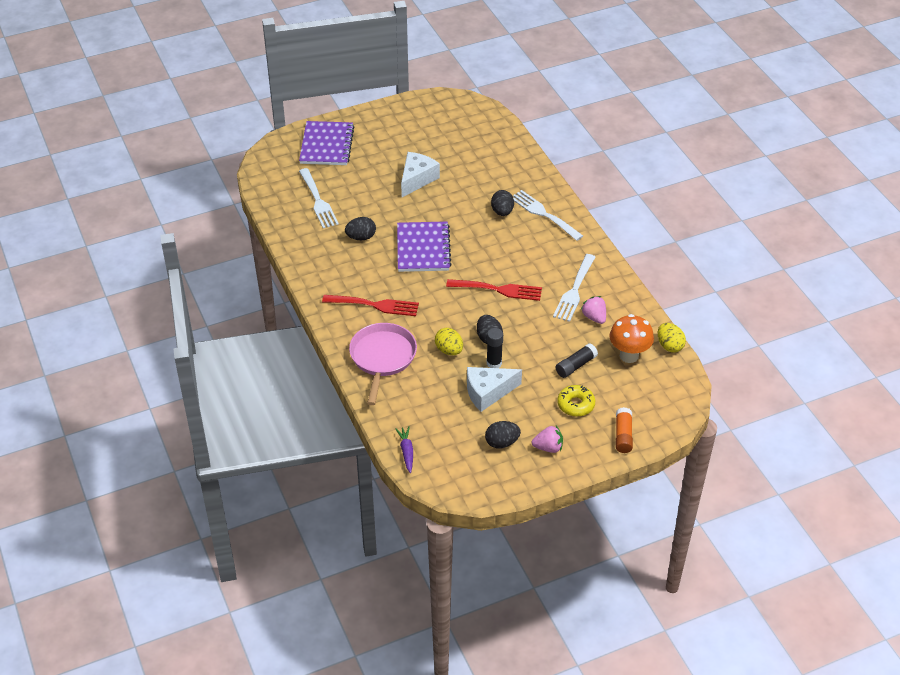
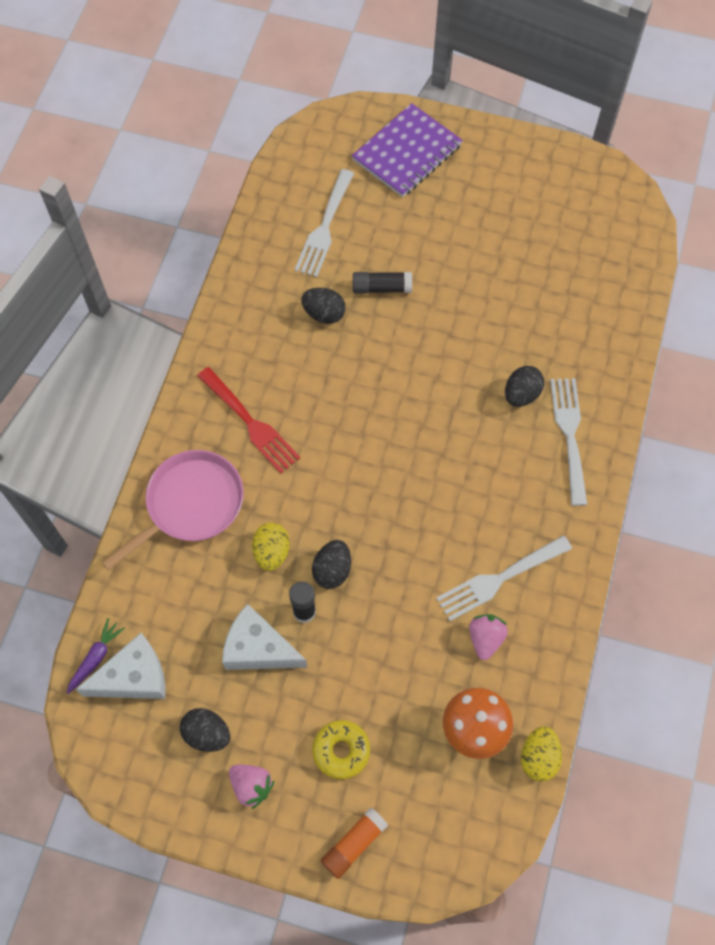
camera: 40 degrees right, 20 degrees up
purple notebook [397,222,452,272] -> none
white cheese [401,152,440,197] -> white cheese moved to [75,633,166,699]
red fork [446,279,542,301] -> none
black glue stick [556,343,598,378] -> black glue stick moved to [353,272,412,293]

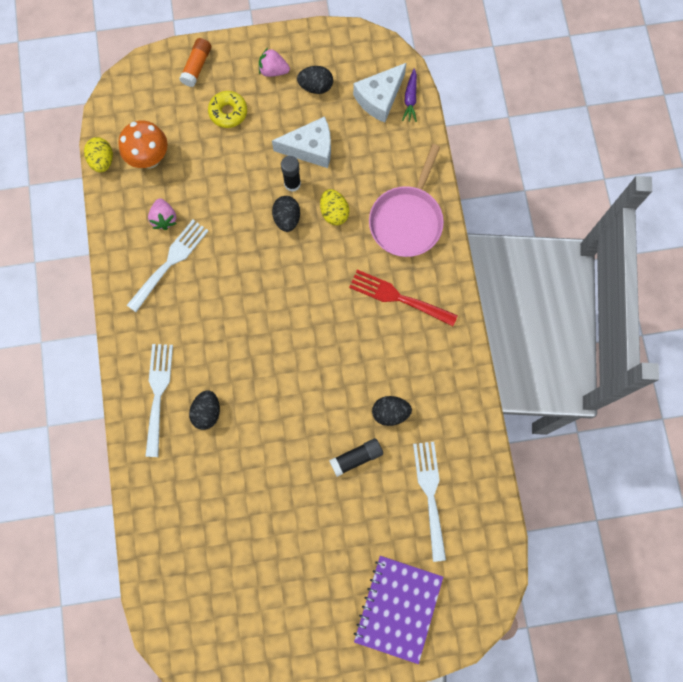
camera: 155 degrees right, 10 degrees up
white fork [550,378,587,506] -> white fork turned 150 degrees counterclockwise [145,344,173,457]

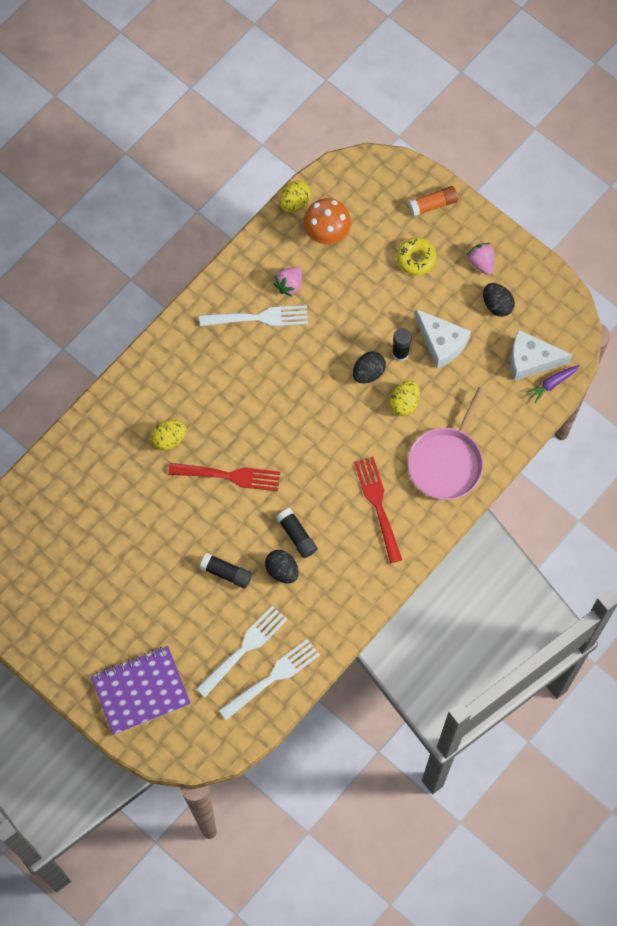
camera: 50 degrees right, 5 degrees down
white fork [145,344,173,457] -> white fork moved to [219,639,320,720]
black egg [189,390,220,430] -> yellow egg [150,420,186,450]
pink pan [369,144,444,257] -> pink pan turned 45 degrees counterclockwise [408,387,487,500]
none -> red fork [168,463,280,491]
none -> black glue stick [276,508,317,558]

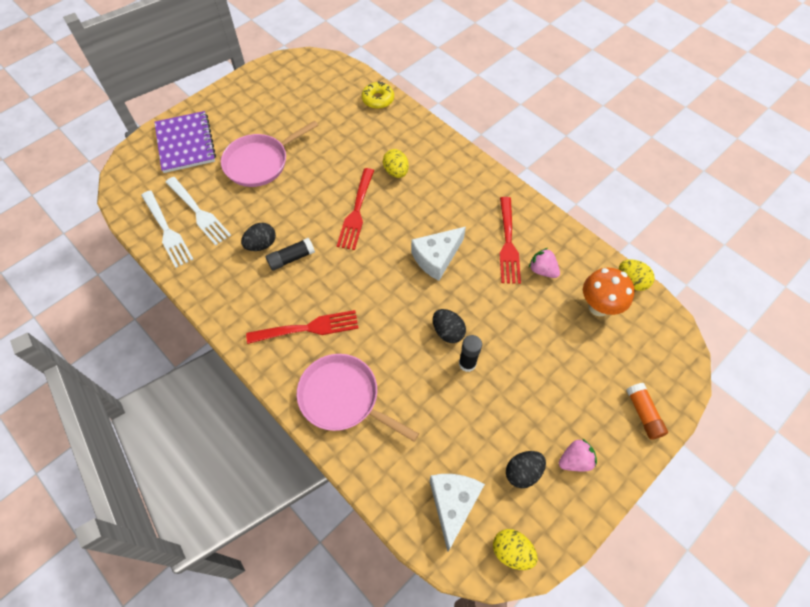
camera: 95 degrees right, 10 degrees down
white fork [199,305,308,327] -> red fork [499,197,521,284]
black glue stick [200,553,252,589] -> none
yellow egg [390,381,420,416] -> yellow egg moved to [493,529,538,570]
yellow donut [397,238,437,275] -> yellow donut moved to [362,81,394,109]
white cheese [415,309,471,369] -> white cheese moved to [411,227,466,281]
purple carrot [526,365,579,403] -> none
none -> pink pan [221,120,318,187]

